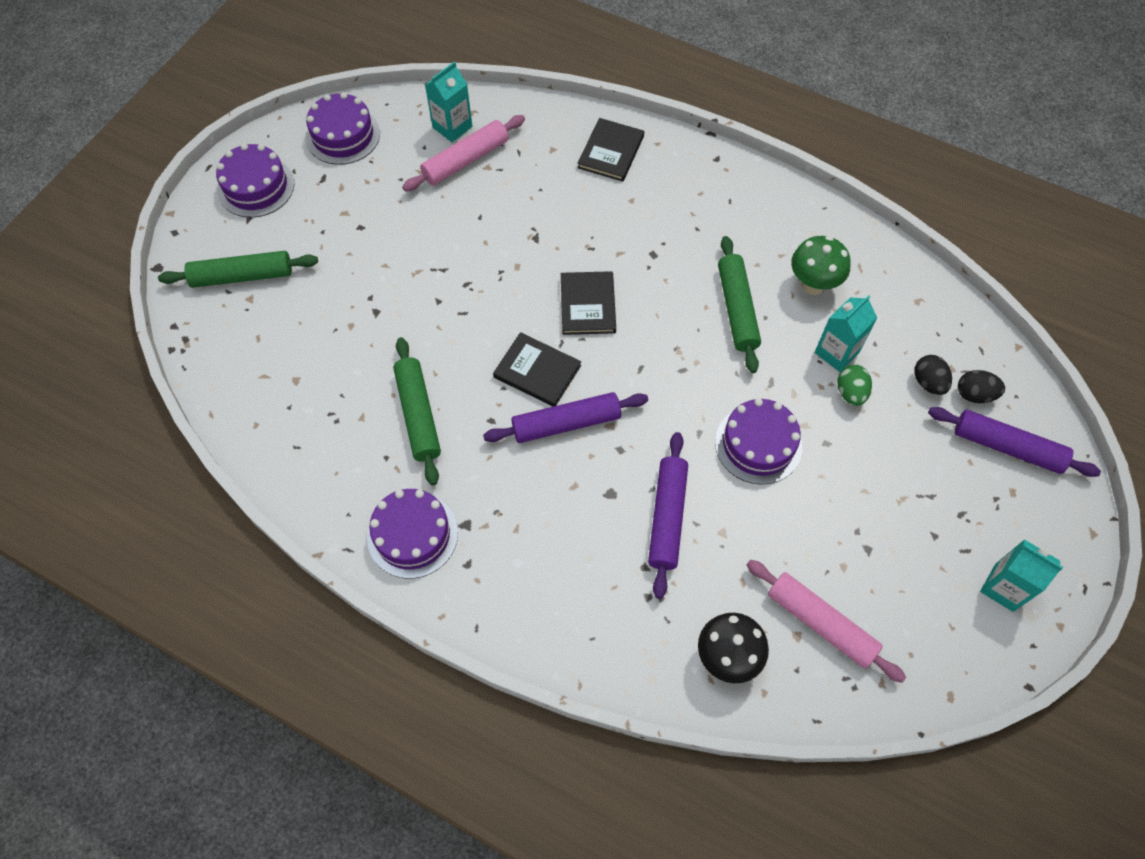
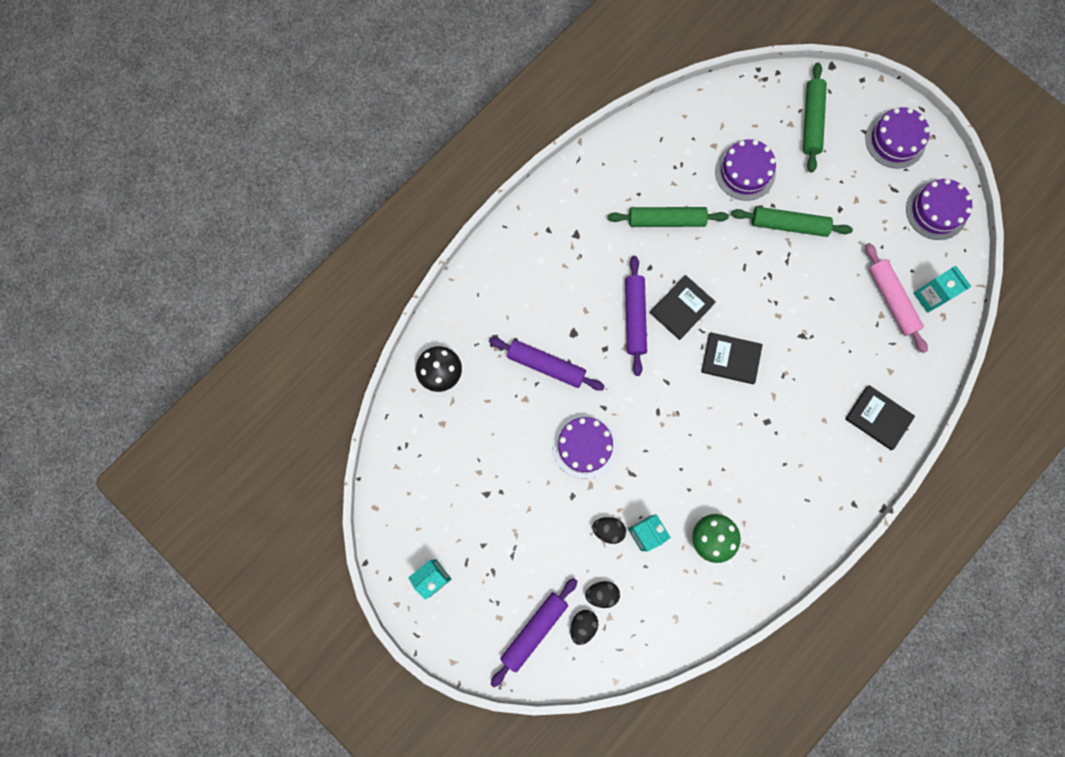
camera: 105 degrees right, 15 degrees up
purple cake [367,489,458,579] -> purple cake moved to [715,139,776,201]
green rolling pin [718,236,761,373] -> green rolling pin moved to [731,207,853,237]
pink rolling pin [747,560,906,683] -> none
green egg [837,364,872,406] -> black egg [592,517,626,544]

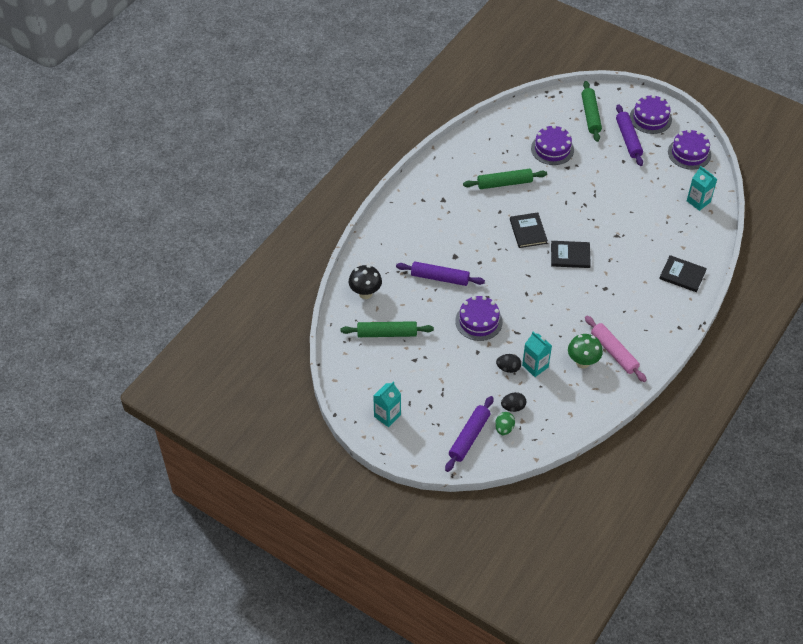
camera: 10 degrees left, 25 degrees down
black egg [570,610,598,645] -> green egg [495,412,515,435]
purple rolling pin [625,256,647,376] -> purple rolling pin moved to [616,104,643,166]
black book [650,275,716,340] -> black book turned 45 degrees counterclockwise [510,212,548,248]
green rolling pin [731,207,853,237] -> green rolling pin moved to [340,321,434,337]
pink rolling pin [865,243,928,353] -> pink rolling pin moved to [585,316,647,382]

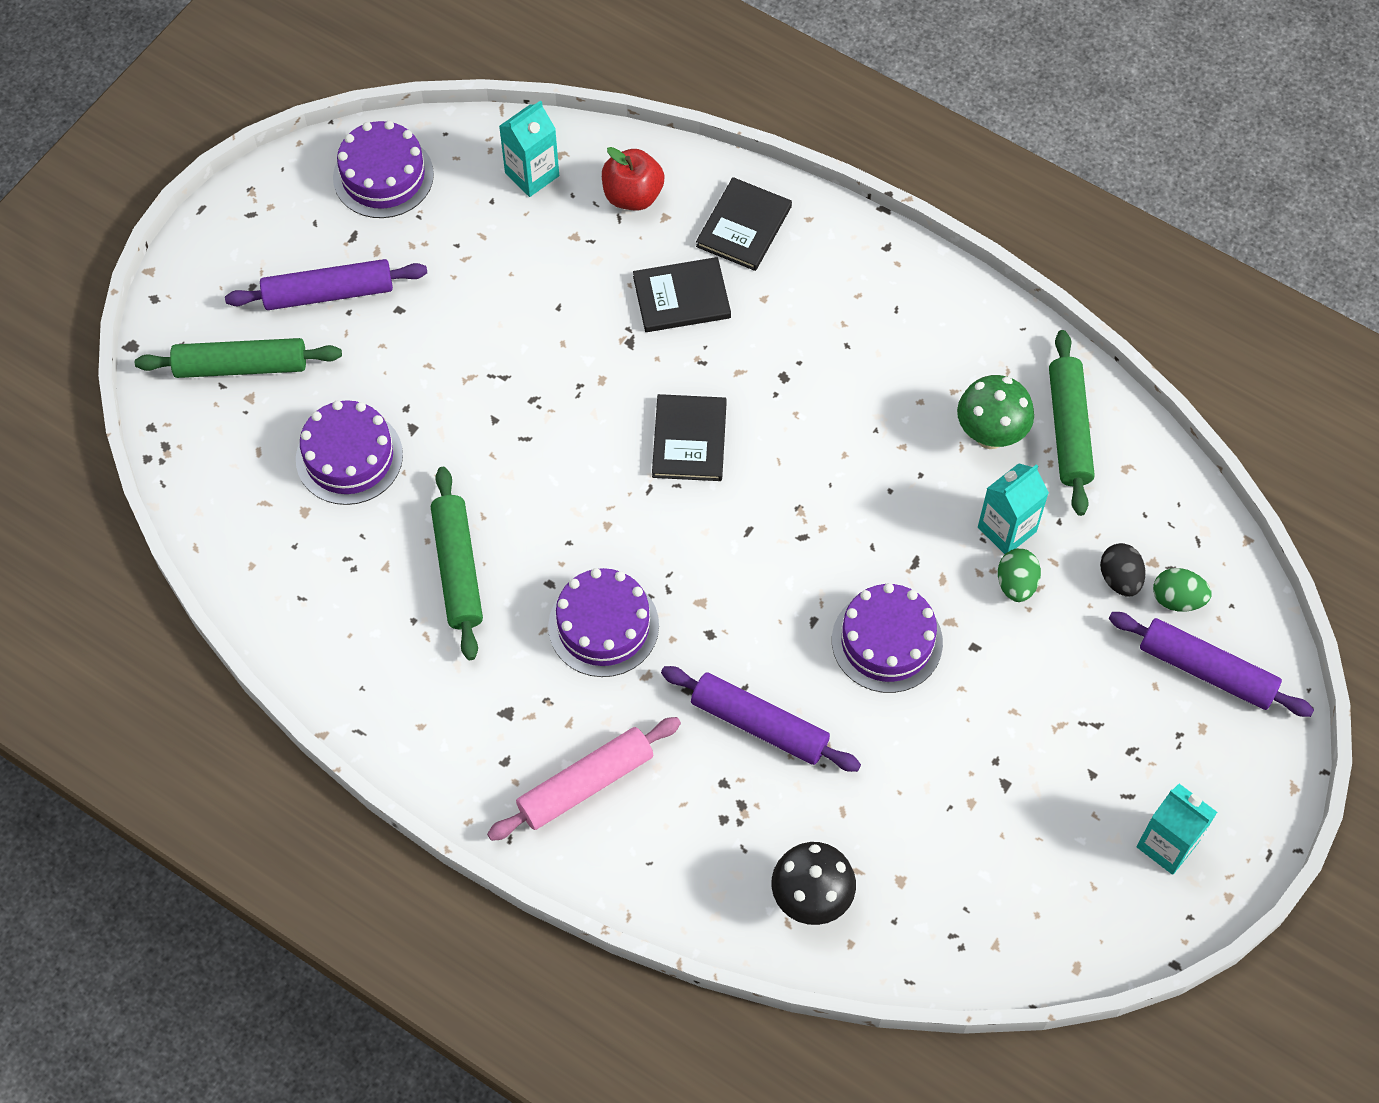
camera: 90 degrees left, 10 degrees up
green rolling pin [340,321,434,337] -> green rolling pin moved to [1049,330,1095,516]
purple rolling pin [396,262,485,286] -> purple rolling pin turned 75 degrees counterclockwise [661,666,861,772]
black egg [496,354,521,373] -> green egg [998,548,1041,602]
black book [510,212,548,248] -> black book moved to [633,257,731,332]
pink rolling pin [585,316,647,382] -> pink rolling pin moved to [487,717,681,841]
purple cake [630,95,672,134] -> purple cake moved to [548,568,659,677]
none -> red apple [602,147,665,211]

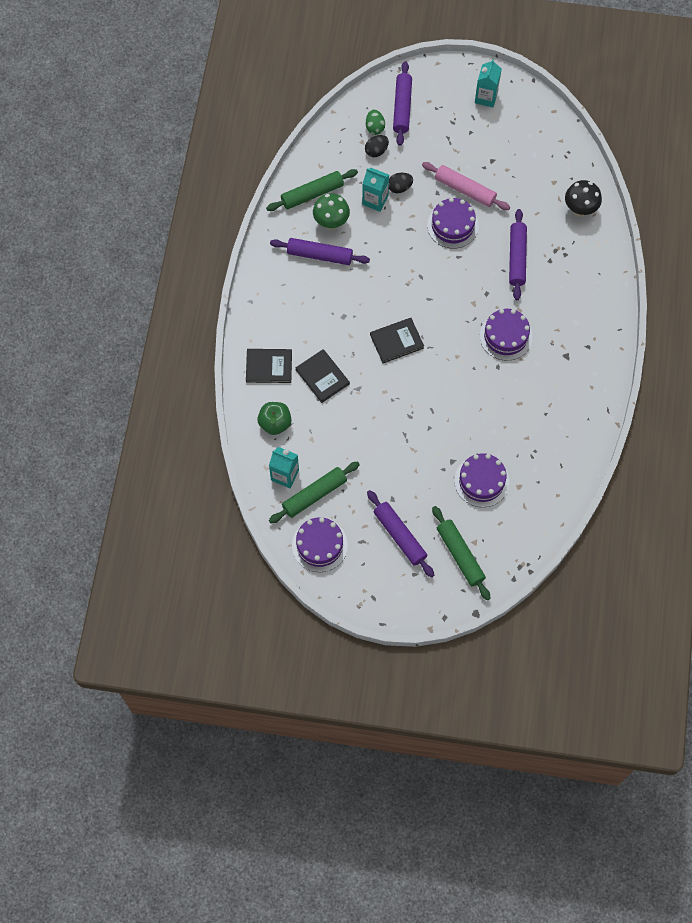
camera: 115 degrees left, 5 degrees up
green rolling pin [431,467,483,660] -> green rolling pin moved to [269,461,360,523]
pink rolling pin [487,717,681,841] -> pink rolling pin moved to [422,162,510,210]
red apple [602,147,665,211] -> green apple [257,402,292,435]
green egg [998,548,1041,602] -> black egg [389,173,413,194]
none -> purple rolling pin [270,238,370,265]

